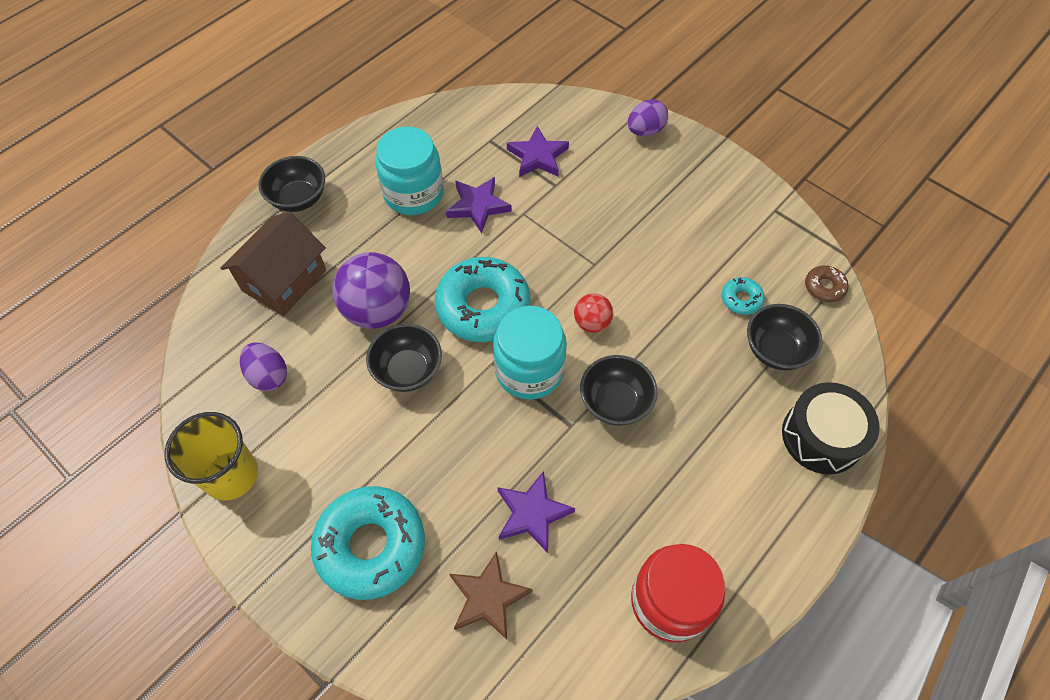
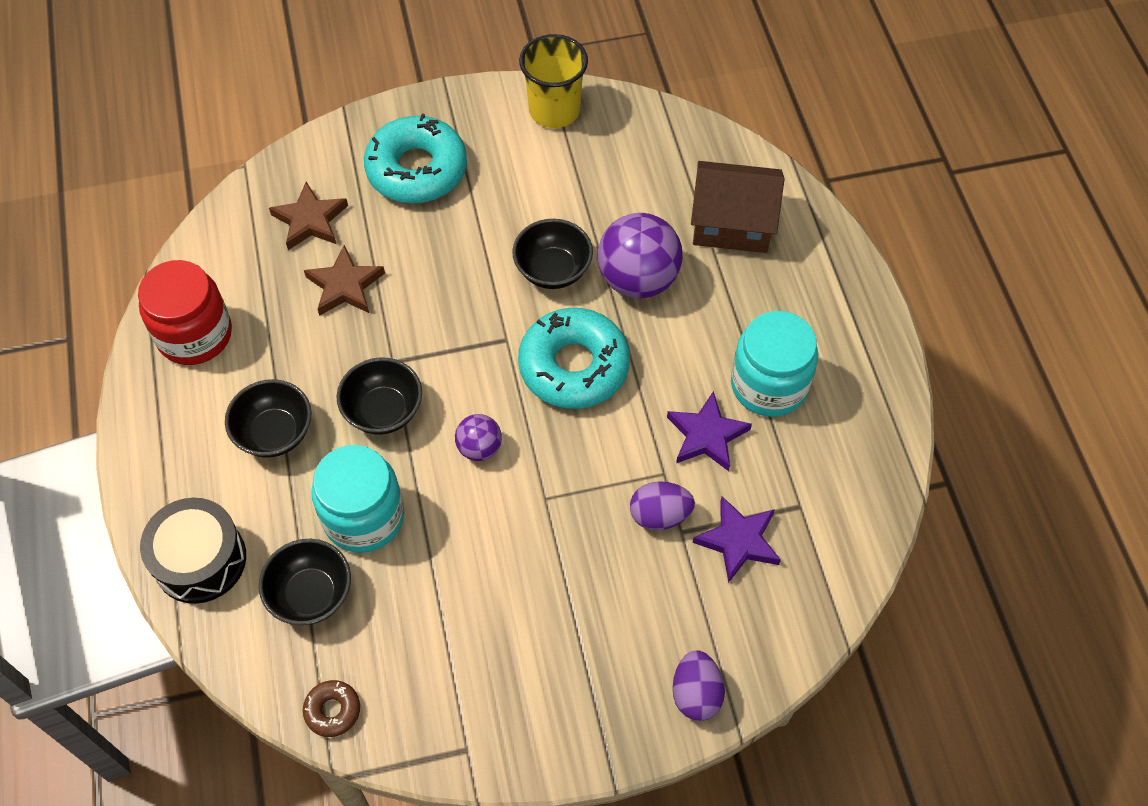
camera: 125 degrees right, 0 degrees up
brown house [220,211,326,316] -> brown house turned 60 degrees counterclockwise [691,161,785,253]
purple egg [240,342,287,391] -> purple egg moved to [630,481,695,530]
black bowl [258,156,325,212] -> black bowl moved to [225,379,312,458]
turquoise jar [493,306,567,400] -> turquoise jar moved to [311,445,404,553]
purple star [497,471,575,553] -> brown star [304,245,385,316]
red ball [574,293,613,333] -> purple ball [455,414,502,461]
turquoise donut [722,277,765,315] -> none

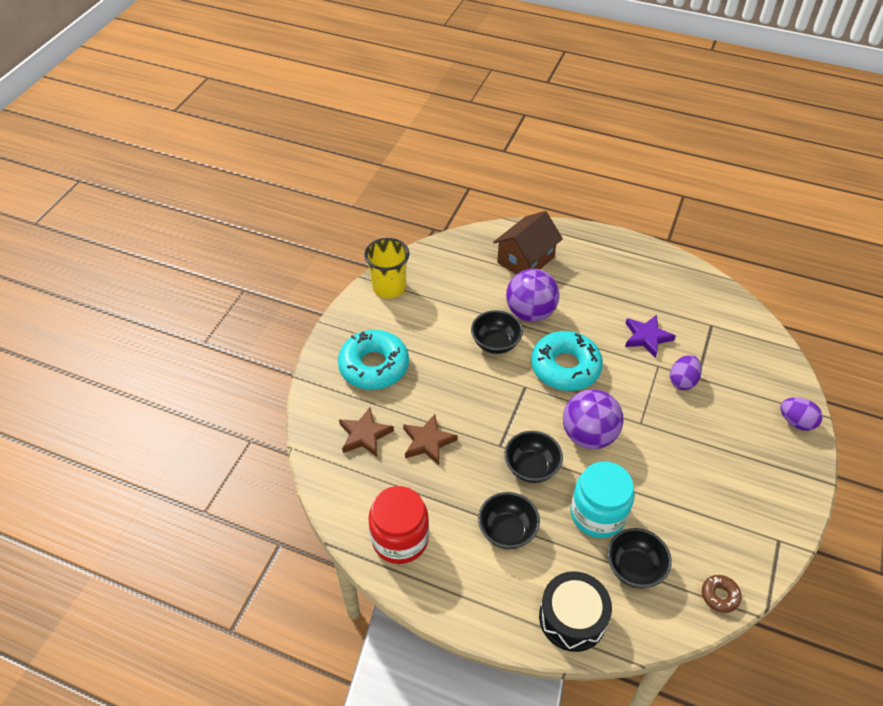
camera: 55 degrees left, 10 degrees down
purple ball [455,414,502,461] -> purple ball [563,389,623,449], size x1.92
purple star [693,496,781,583] -> none
turquoise jar [731,311,818,417] -> none

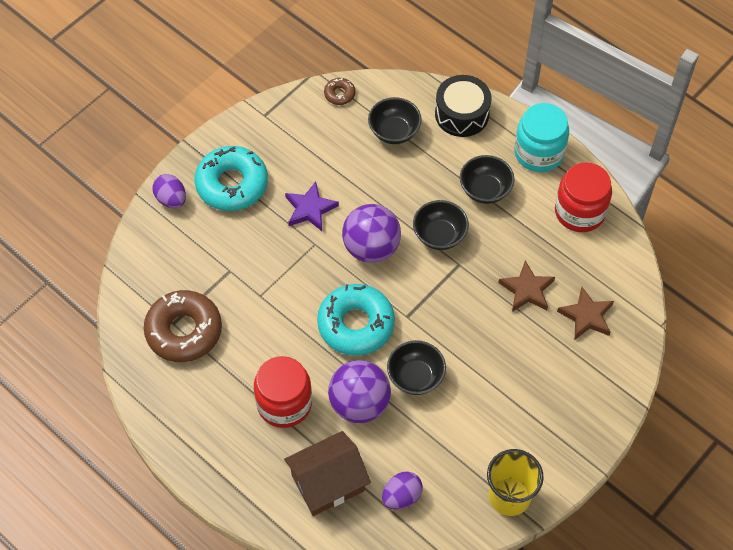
camera: 160 degrees left, 10 degrees up
turquoise donut [338,330,409,390] -> turquoise donut moved to [194,146,268,211]
turquoise jar [570,461,635,538] -> turquoise jar moved to [514,103,569,172]
purple star [625,315,676,358] -> purple star moved to [285,181,339,231]
purple egg [670,355,702,390] -> purple egg moved to [382,472,423,510]
none -> brown donut [144,290,222,362]
none -> red jar [254,356,312,428]

